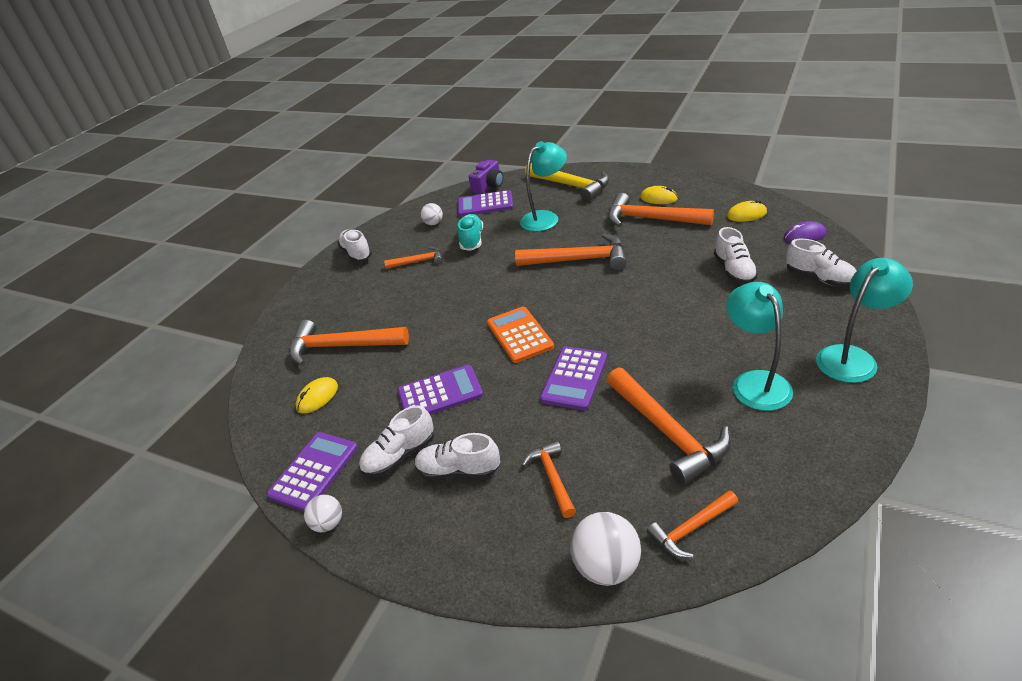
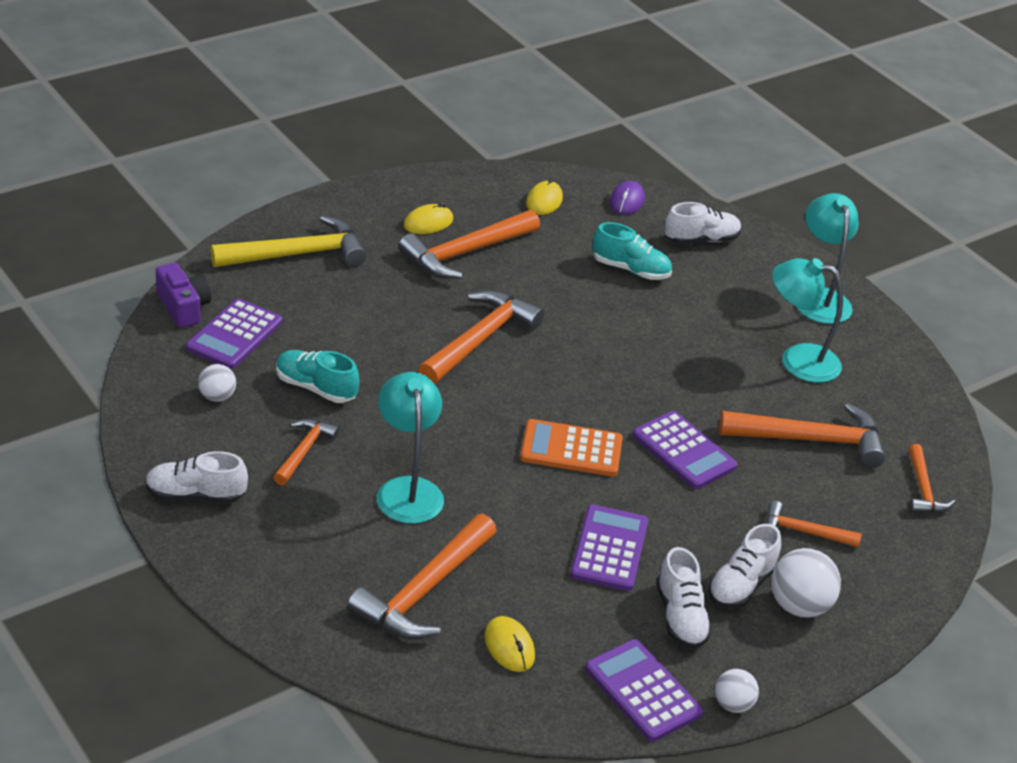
camera: 70 degrees left, 0 degrees up
turquoise lamp [520,141,567,232] -> turquoise lamp moved to [377,372,444,524]
white ball [570,512,641,586] -> white ball moved to [771,548,841,618]
white shoe [714,227,758,284] -> turquoise shoe [593,222,672,280]

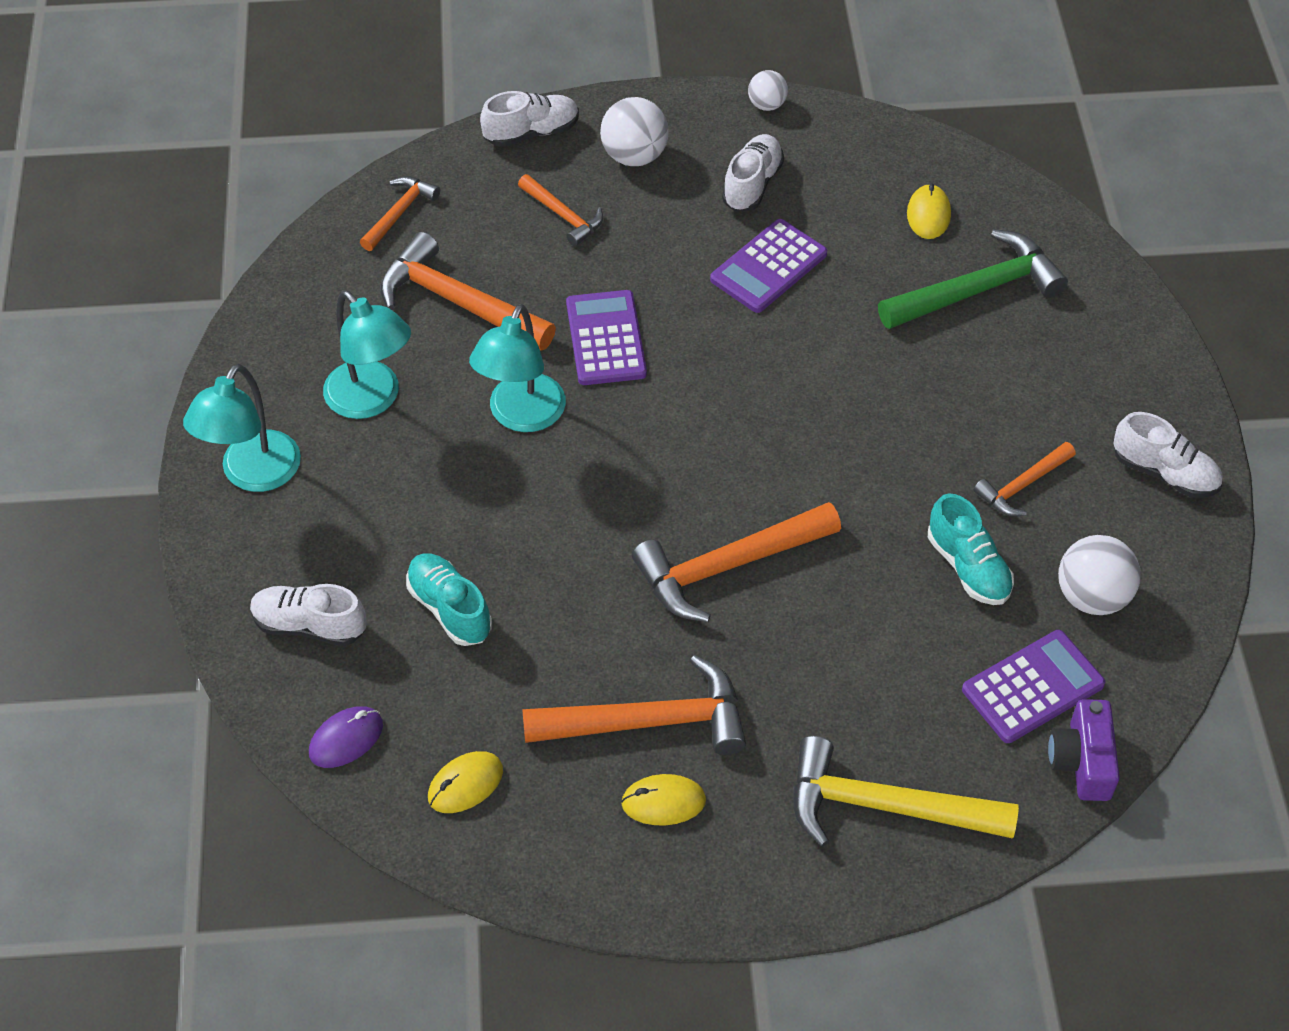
camera: 145 degrees left, 15 degrees up
white ball [198,364,236,402] -> white ball [1058,535,1141,615], size x1.67
orange hammer [347,514,497,639] -> green hammer [878,229,1068,329]
turquoise lamp [377,372,444,524] -> turquoise lamp moved to [469,304,566,432]
orange calculator [520,419,623,476] -> none
purple calculator [585,639,703,742] -> none
white shoe [708,524,781,609] -> white shoe moved to [480,91,579,147]

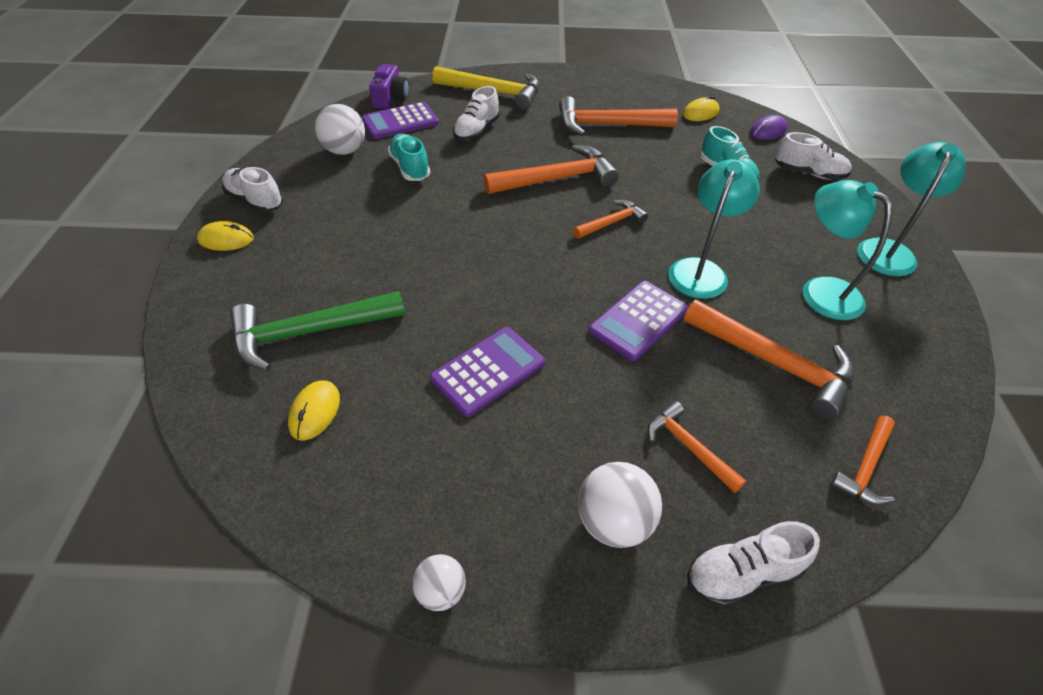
camera: 175 degrees left, 5 degrees down
purple calculator [566,290,647,385] -> purple calculator turned 45 degrees clockwise [589,281,688,361]
yellow mouse [621,774,706,825] -> yellow mouse moved to [197,221,254,251]
white shoe [722,134,784,212] -> white shoe moved to [453,86,500,141]
orange hammer [974,442,1076,516] -> orange hammer moved to [573,200,648,239]

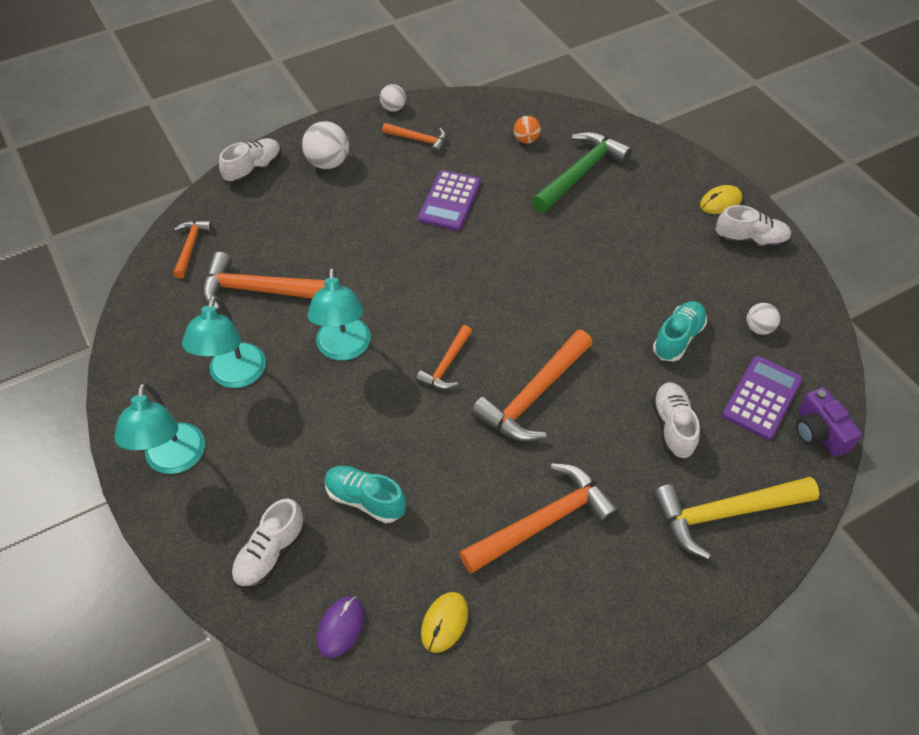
camera: 150 degrees right, 5 degrees up
yellow mouse [288,380,340,440] -> orange ball [514,116,541,144]
white ball [315,104,365,155] -> white ball [746,303,780,335], size x0.60
turquoise shoe [388,134,430,181] -> turquoise shoe turned 90 degrees counterclockwise [653,301,707,362]
purple calculator [589,281,688,361] -> none
orange hammer [648,401,746,493] -> orange hammer moved to [382,123,446,154]
white shoe [775,132,852,180] -> white shoe turned 45 degrees counterclockwise [231,499,305,589]
turquoise lamp [803,180,892,320] -> turquoise lamp turned 75 degrees clockwise [182,295,266,388]

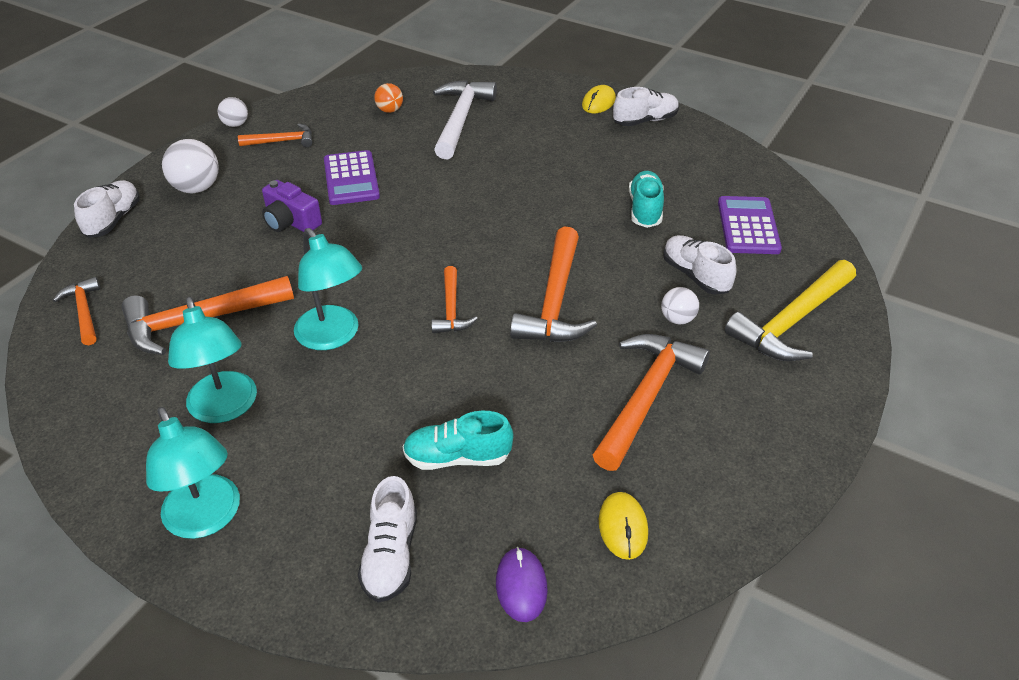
camera: 30 degrees left, 10 degrees down
green hammer [532,131,632,213] -> white hammer [433,80,497,159]
white ball [746,303,780,335] -> white ball moved to [661,287,699,324]
purple camera [796,387,862,457] -> purple camera moved to [262,180,322,232]

